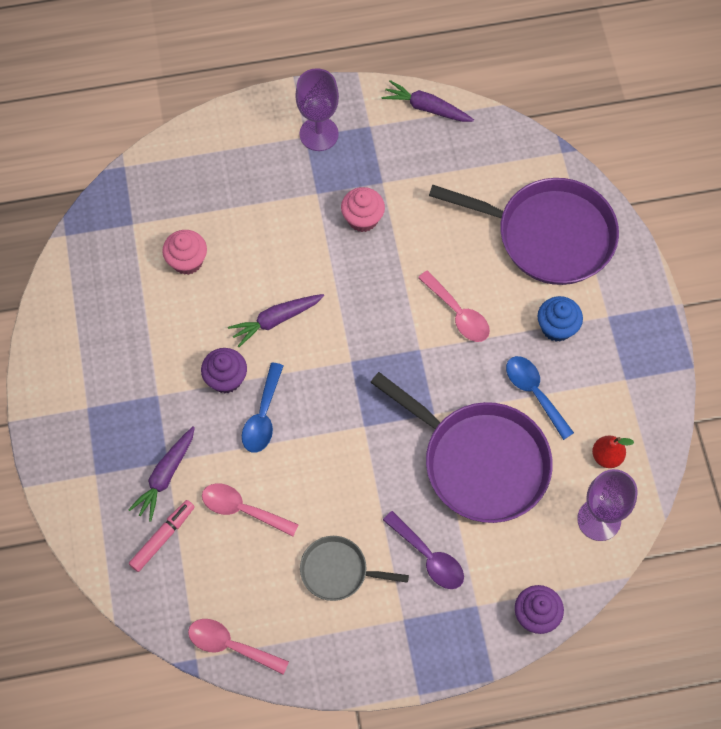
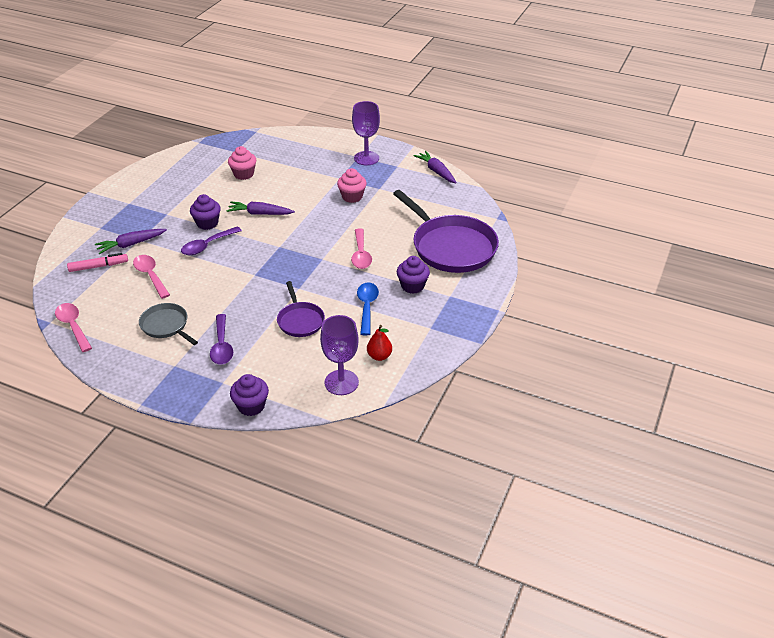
camera: 35 degrees right, 25 degrees down
blue spoon [242,363,283,453] -> purple spoon [181,227,242,255]
purple pan [370,372,553,523] -> purple pan [277,281,325,337], size x0.51
blue cupcake [537,296,583,342] -> purple cupcake [397,256,430,294]

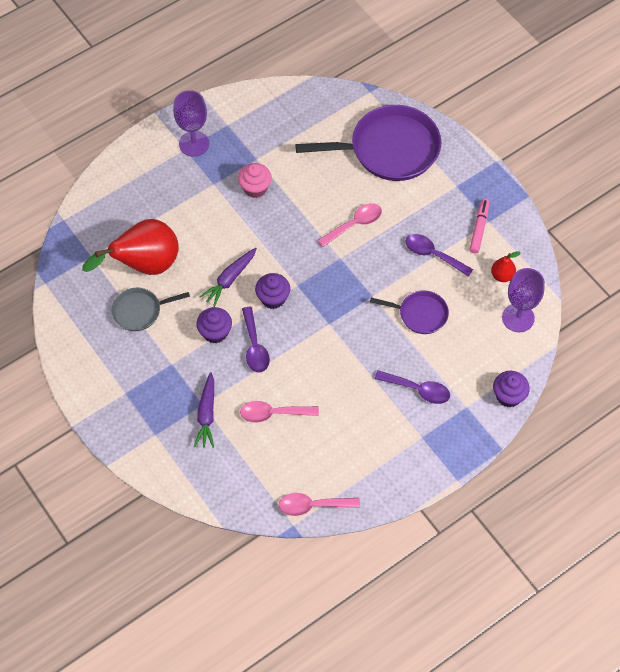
camera: 60 degrees left, 20 degrees up
pink marker [67,253,128,272] -> pink marker moved to [469,199,490,254]
grey pan [139,303,198,345] -> grey pan moved to [111,288,190,331]
pink cupcake [228,146,256,180] -> red pear [82,219,179,275]
pink spoon [351,228,372,269] -> pink spoon turned 60 degrees counterclockwise [318,203,382,247]
blue spoon [357,282,379,335] -> purple spoon [405,234,473,277]
purple cupcake [397,256,430,294] -> purple cupcake moved to [255,273,290,309]
purple carrot [414,151,457,183] -> none

